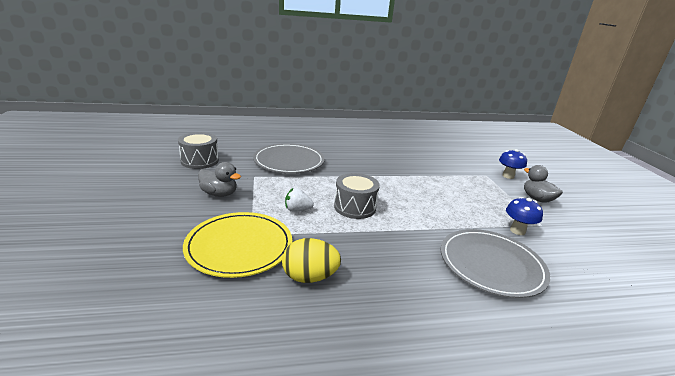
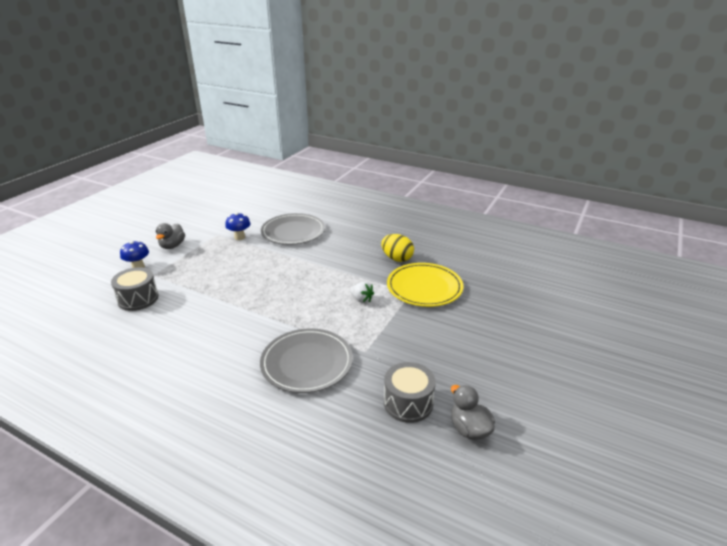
camera: 140 degrees left, 5 degrees up
grey duck [198,162,241,197] -> grey duck moved to [451,385,495,440]
grey drum [334,173,380,219] -> grey drum moved to [111,267,159,311]

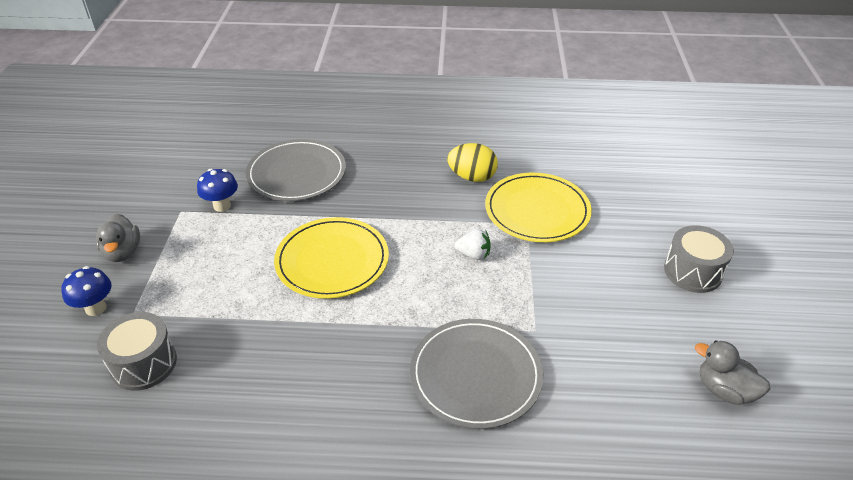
camera: 25 degrees left, 10 degrees up
grey drum [384,362,436,423] -> grey drum moved to [664,225,734,293]
none -> yellow plate [274,217,389,299]

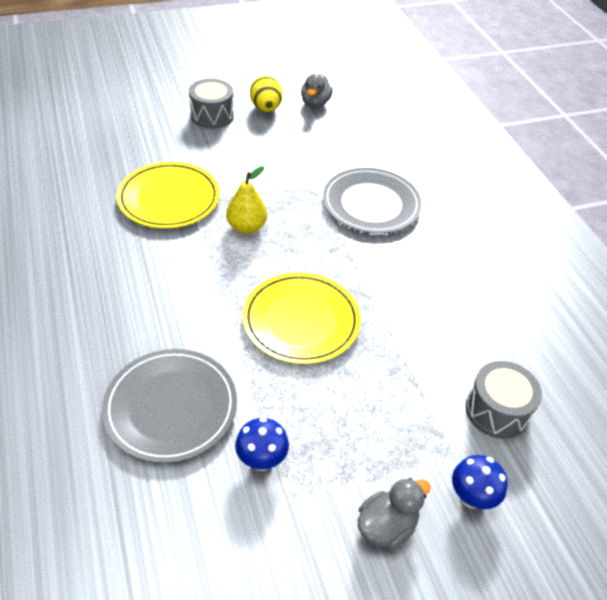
camera: 115 degrees left, 5 degrees up
yellow egg [447,143,498,182] -> yellow egg moved to [250,75,283,112]
white strawberry [455,229,491,260] -> yellow pear [226,166,267,234]

